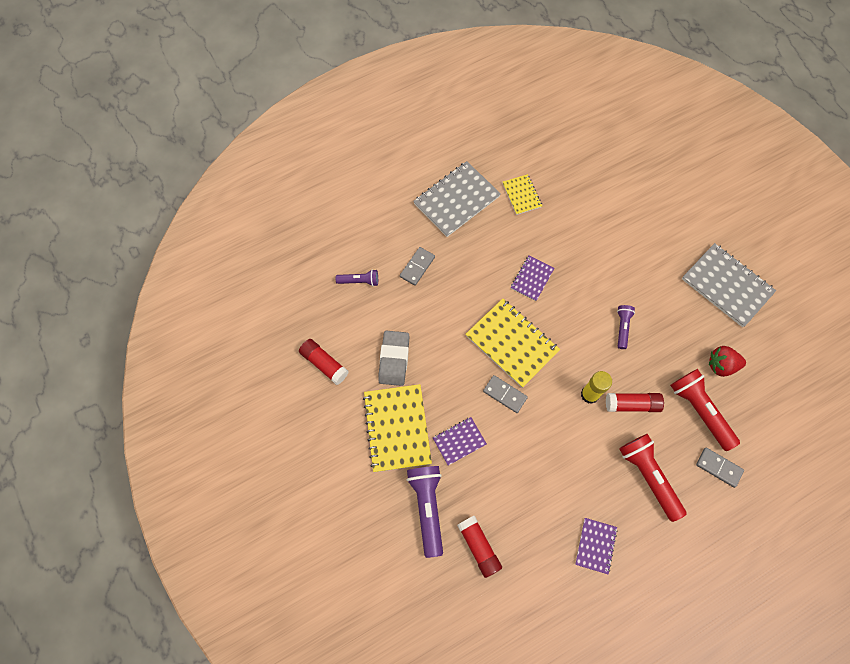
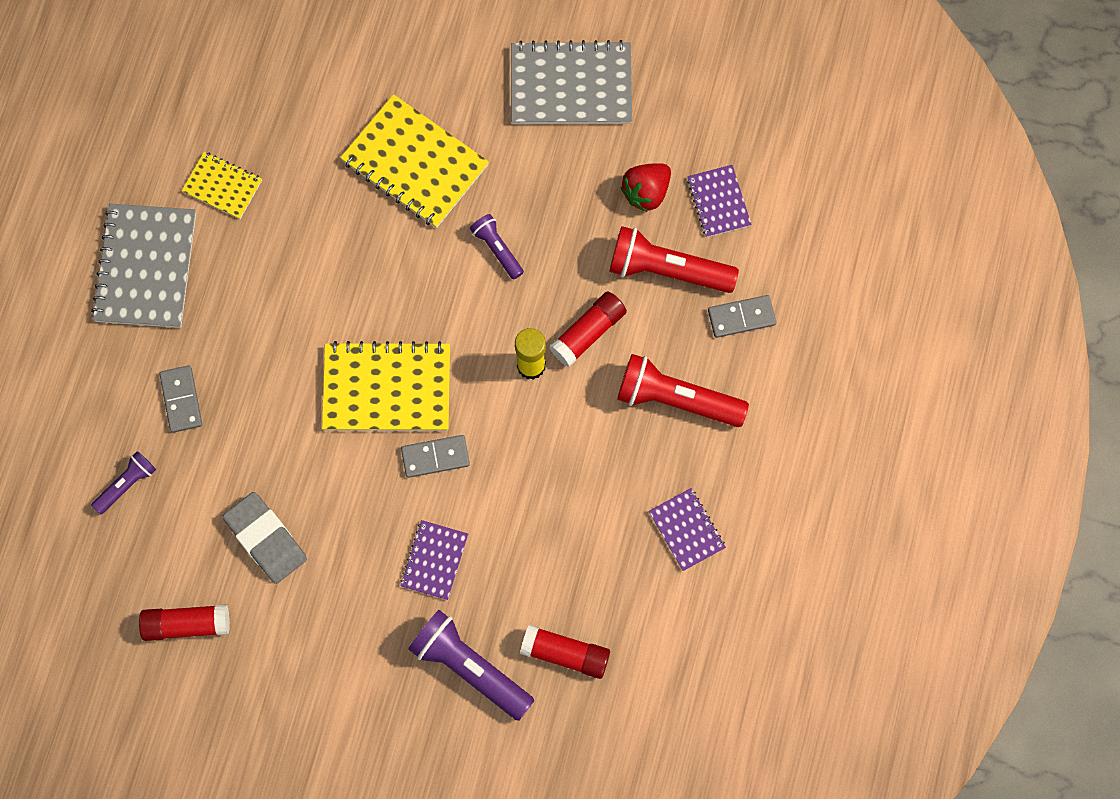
camera: 45 degrees left, 5 degrees up
yellow notebook [363,384,432,472] -> yellow notebook moved to [340,94,489,228]
purple notebook [510,256,554,301] -> purple notebook moved to [687,165,752,237]

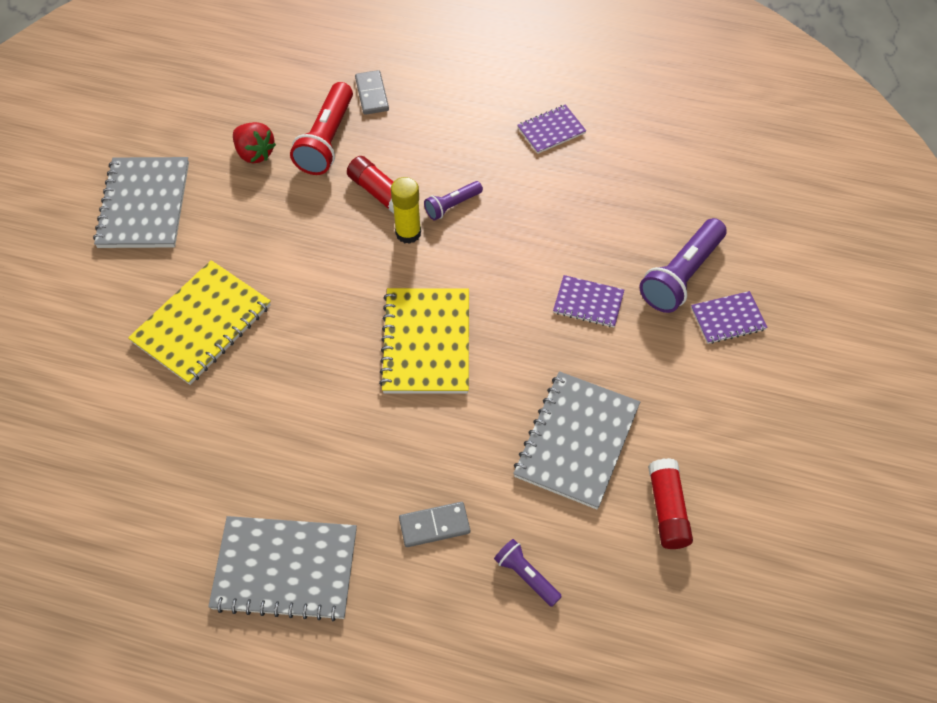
camera: 90 degrees left, 15 degrees down
yellow notebook [182,152,262,219] -> none
grey eraser [222,492,307,584] -> grey notebook [513,371,640,510]
grey domino [401,435,470,478] -> none
purple flashlight [470,214,524,280] -> purple flashlight moved to [424,181,483,220]
red glue stick [520,625,610,679] -> none
red flashlight [617,354,749,427] -> none
purple notebook [687,165,752,237] -> purple notebook moved to [691,291,768,344]

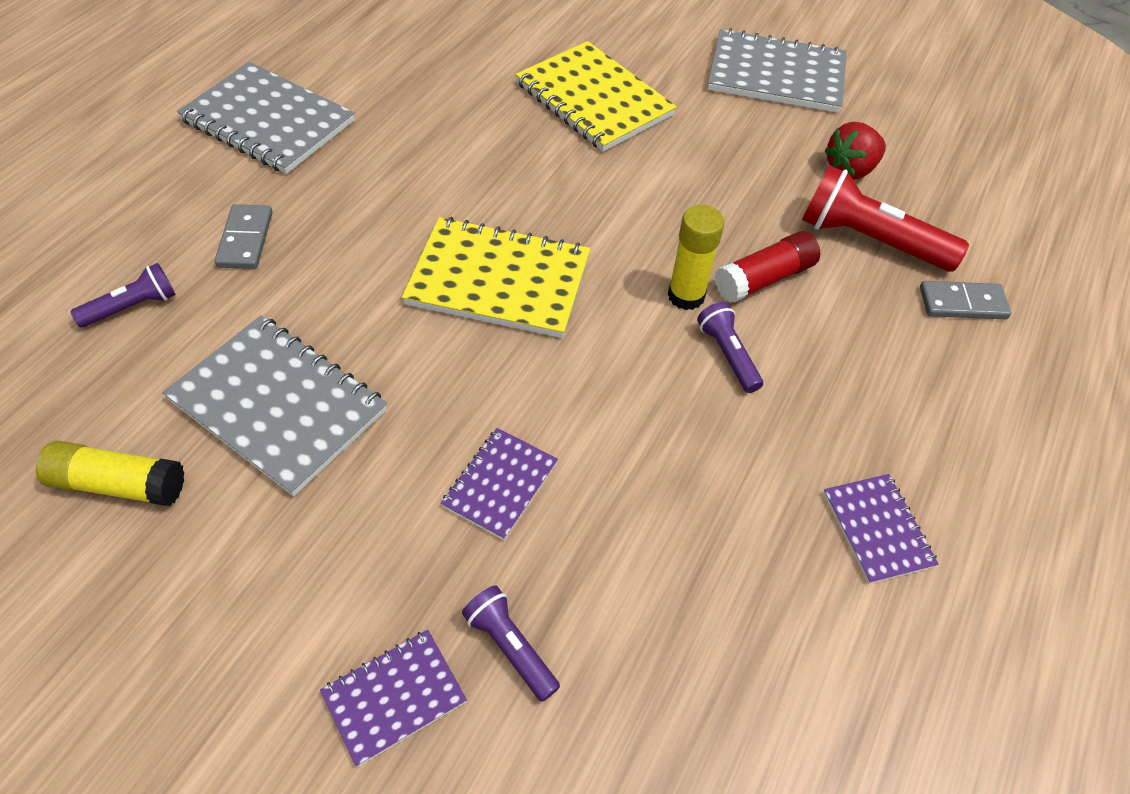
camera: 100 degrees right, 5 degrees down
grey notebook [208,516,357,621] -> grey notebook turned 75 degrees counterclockwise [177,62,354,174]
purple flashlight [639,218,727,313] -> purple flashlight [462,585,560,702], size x0.55
red glue stick [648,458,693,549] -> yellow glue stick [36,440,185,506]
purple notebook [691,291,768,344] -> purple notebook turned 60 degrees clockwise [320,630,467,767]

